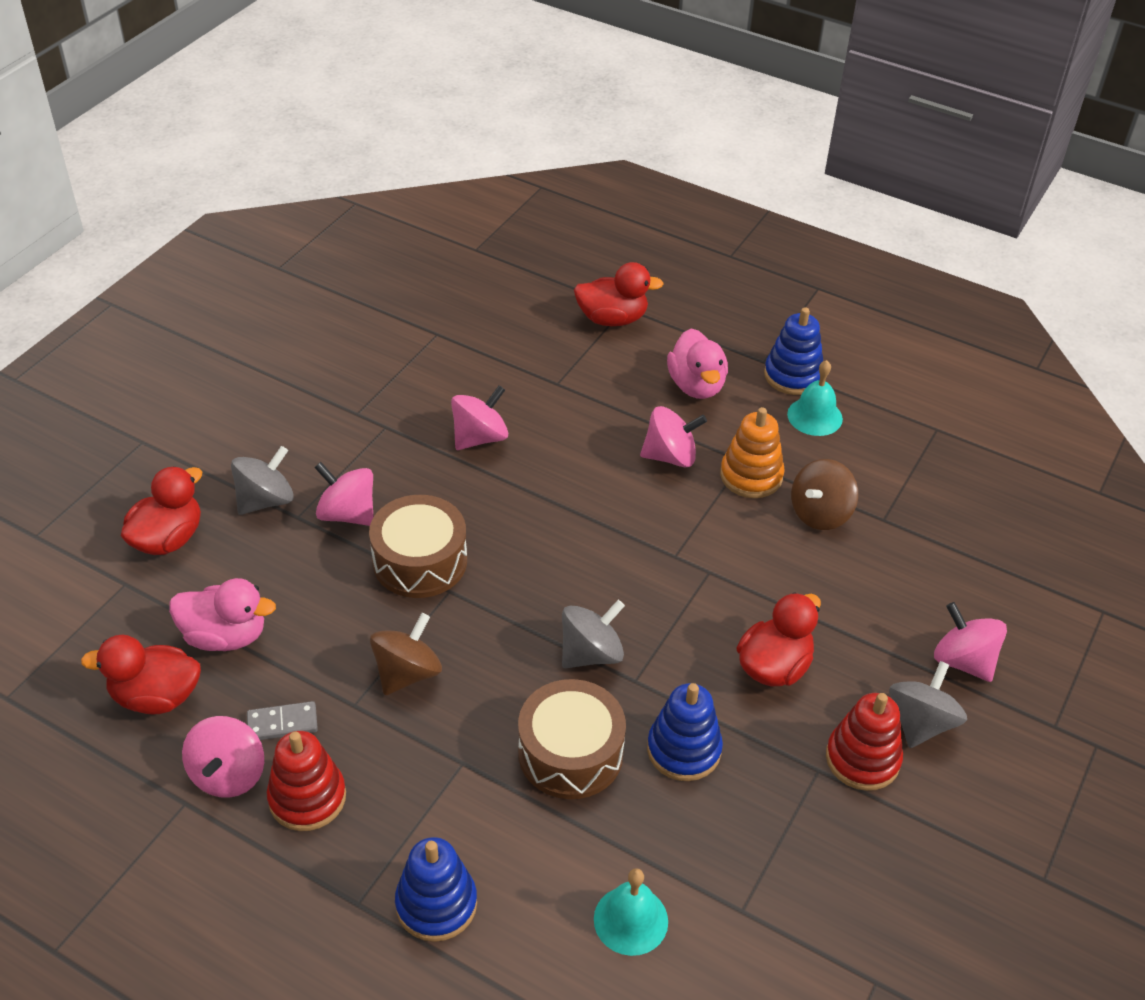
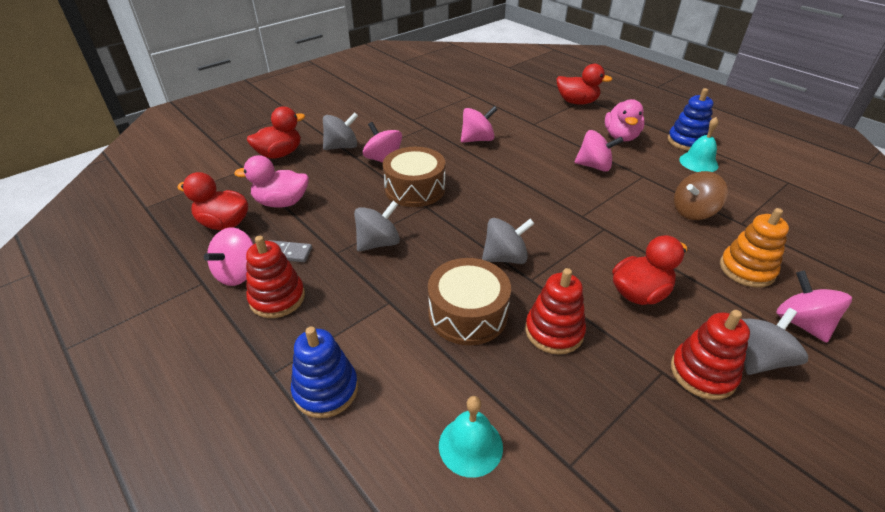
camera: 20 degrees right, 5 degrees down
pink duck [169,578,276,651] -> pink duck turned 150 degrees clockwise [234,155,309,208]
brown spinning top [370,613,442,695] -> grey spinning top [354,201,400,252]
blue stacking toy [647,683,723,781] -> red stacking toy [525,268,586,355]
orange stacking toy [720,407,785,498] -> orange stacking toy moved to [720,208,789,288]

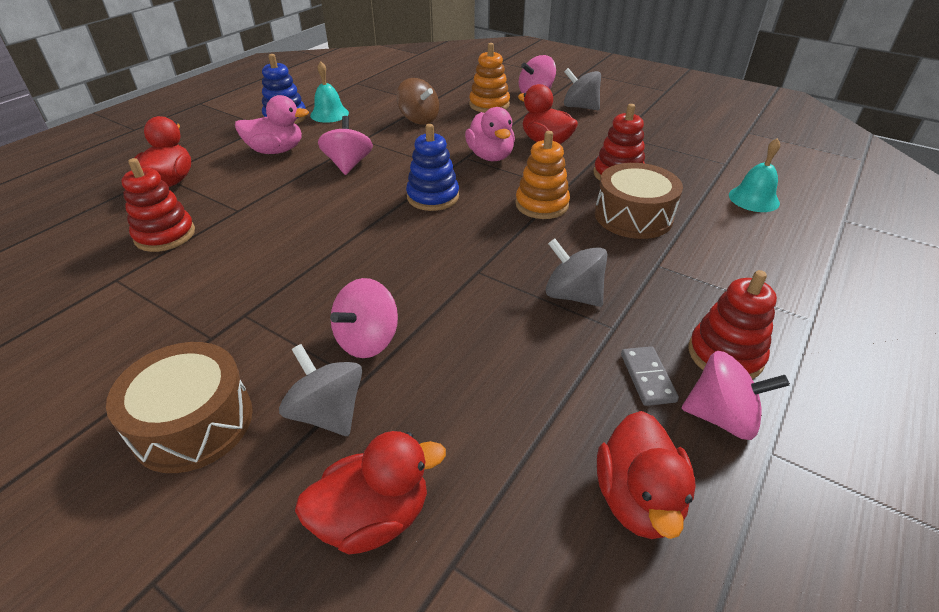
camera: 105 degrees left, 0 degrees up
pink duck [234,155,309,208] -> pink duck moved to [465,107,515,161]
red duck [247,106,305,159] -> red duck turned 120 degrees clockwise [295,431,446,555]
blue stacking toy [291,326,358,418] -> blue stacking toy moved to [406,124,459,211]
brown drum [383,147,446,207] -> brown drum moved to [106,342,253,473]
pink spinning top [461,106,498,143] -> none
grey spinning top [482,218,534,264] -> orange stacking toy [515,131,570,219]
red stacking toy [671,310,750,400] -> red stacking toy moved to [122,158,195,252]

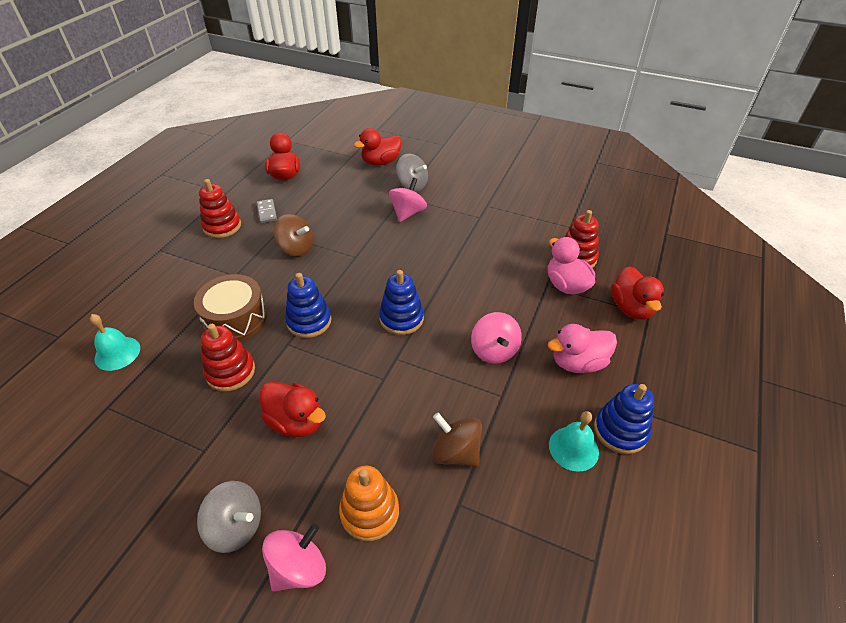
camera: 170 degrees right, 5 degrees up
brown drum [106,342,253,473] -> none
pink duck [465,107,515,161] -> pink duck moved to [548,237,595,295]
orange stacking toy [515,131,570,219] -> blue stacking toy [285,273,331,338]
grey spinning top [546,238,608,307] -> brown spinning top [274,214,313,256]
pink spinning top [681,351,789,440] -> none

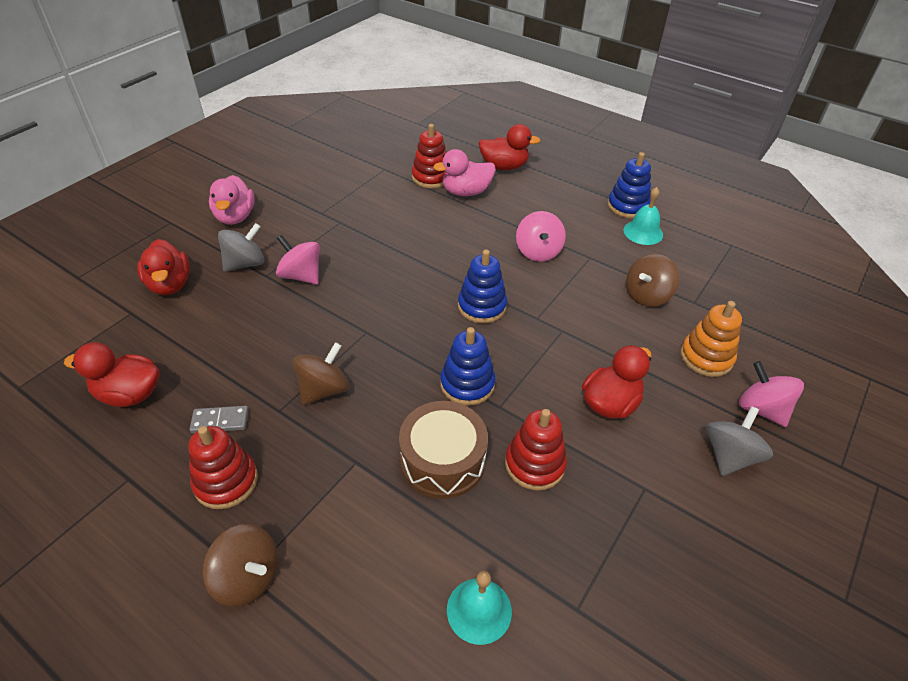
camera: 80 degrees left, 0 degrees up
pink spinning top [471,312,522,364] -> pink spinning top turned 90 degrees clockwise [516,211,566,262]
pink duck [548,324,617,373] -> pink duck moved to [209,175,255,225]
none -> brown spinning top [203,524,278,607]

